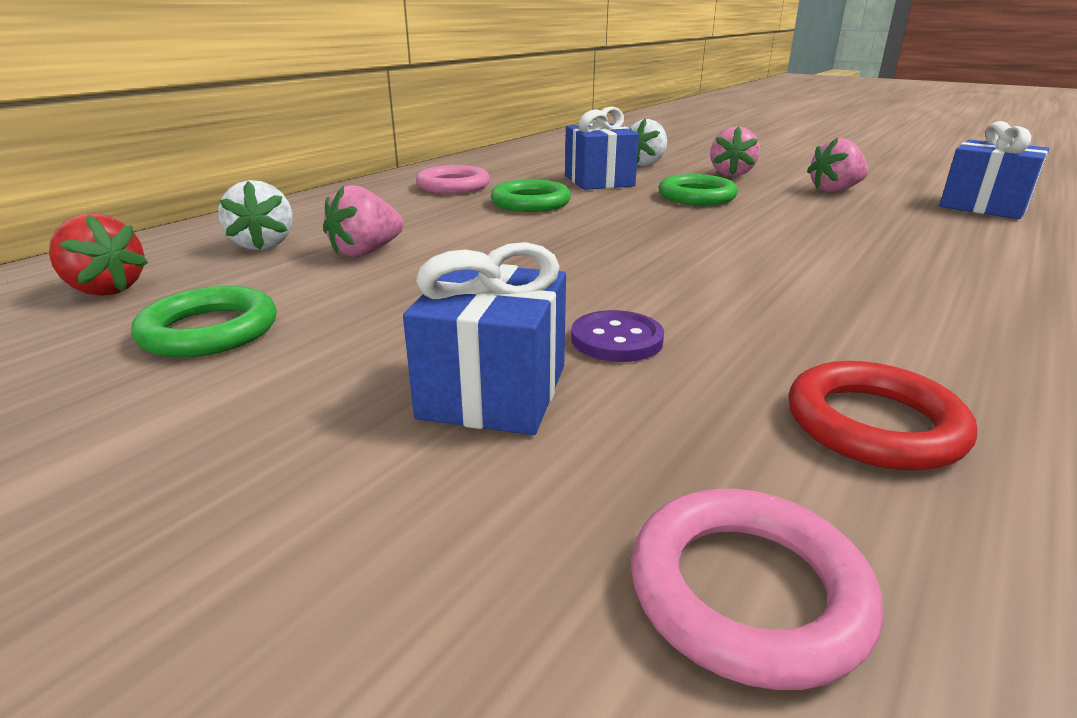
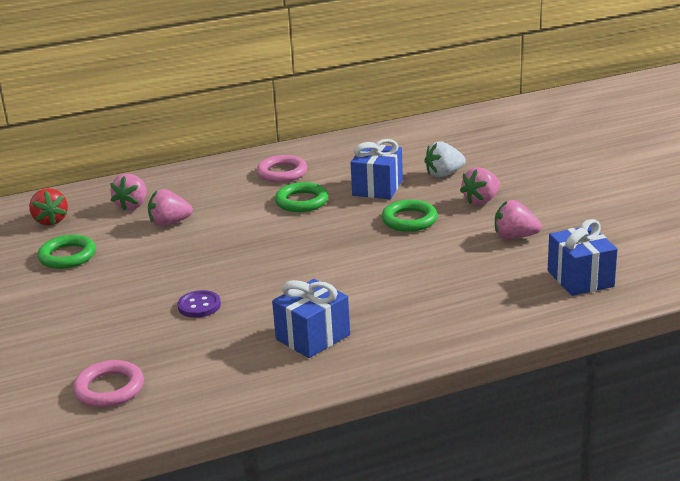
camera: 35 degrees right, 0 degrees up
white strawberry [219,180,293,250] -> pink strawberry [110,174,147,211]
blue gift [403,242,566,435] -> blue gift moved to [272,279,350,358]
red ring [788,361,977,471] -> none

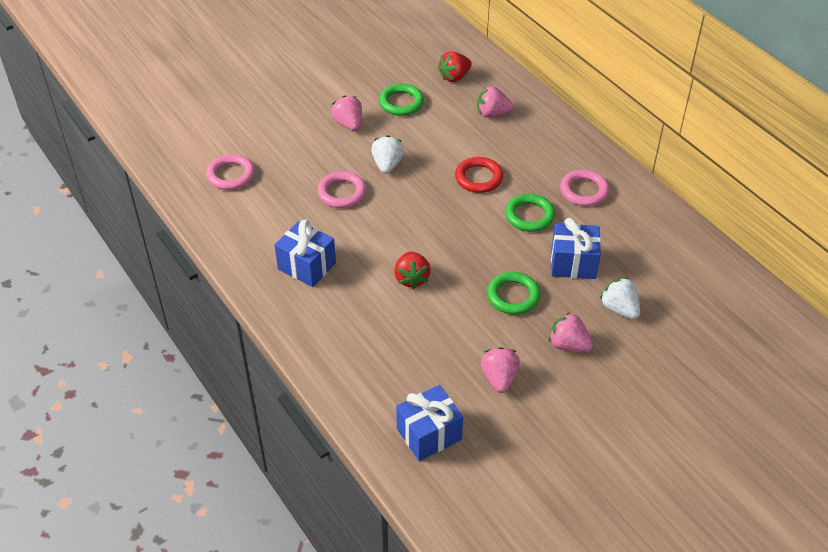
camera: 75 degrees right, 20 degrees up
pink strawberry [148,189,193,227] -> pink strawberry moved to [331,95,362,131]
purple button [177,290,221,318] -> pink ring [317,171,366,208]
none -> white strawberry [371,135,404,174]
none -> red strawberry [394,252,431,289]
none -> red ring [455,157,503,193]

